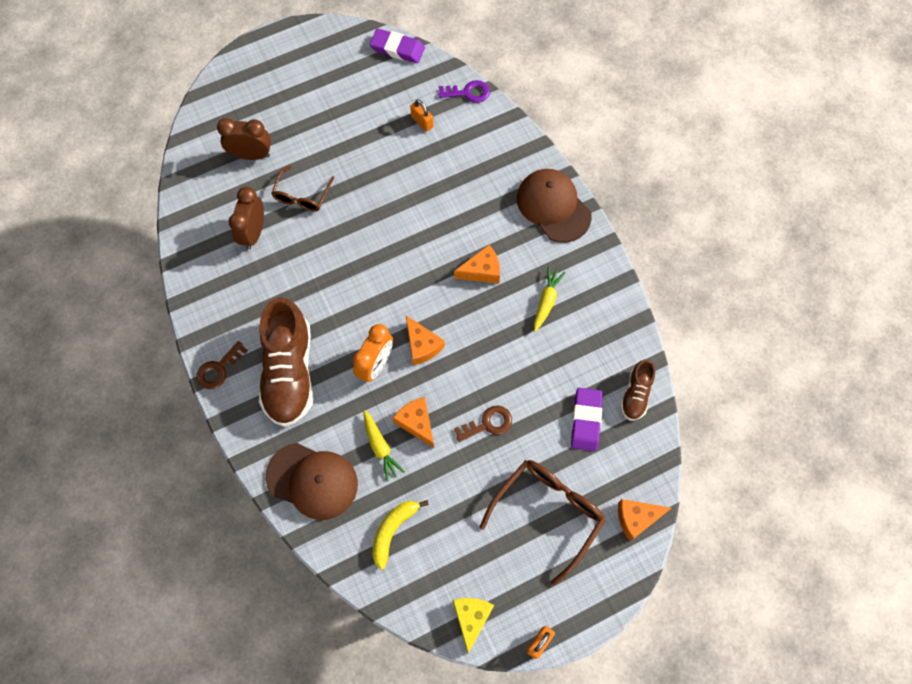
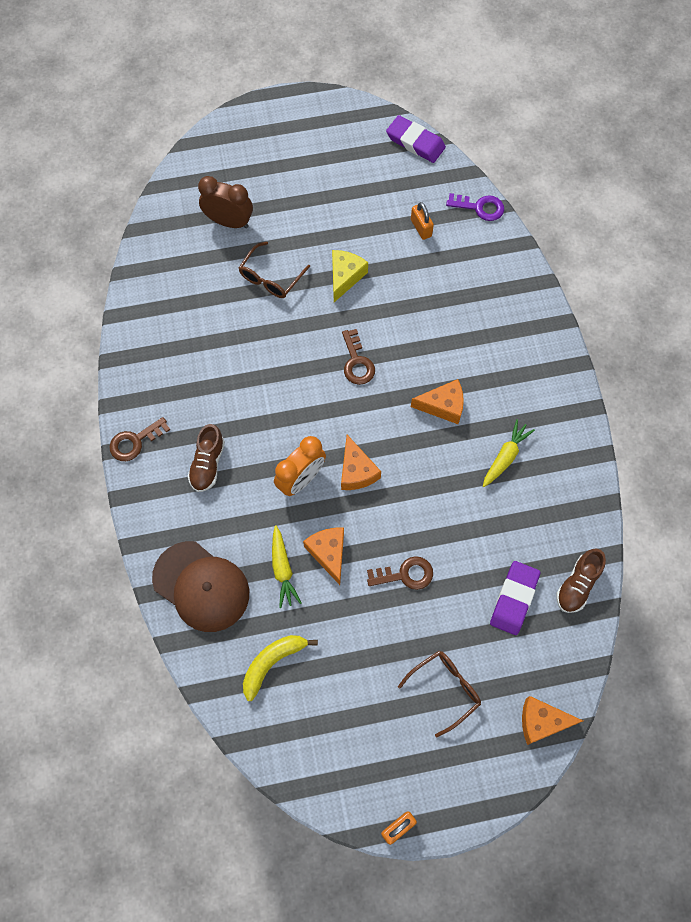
camera: 15 degrees right, 0 degrees up
brown clock [229,187,264,250] -> none
brown shoe [259,297,313,427] -> brown shoe [188,424,225,492], size x0.50
yellow cheese [453,598,494,653] -> yellow cheese moved to [332,250,368,302]
brown glasses [480,460,606,586] -> brown glasses [398,651,481,737], size x0.60
brown cap [517,169,592,243] -> none
none -> brown key [342,329,375,385]

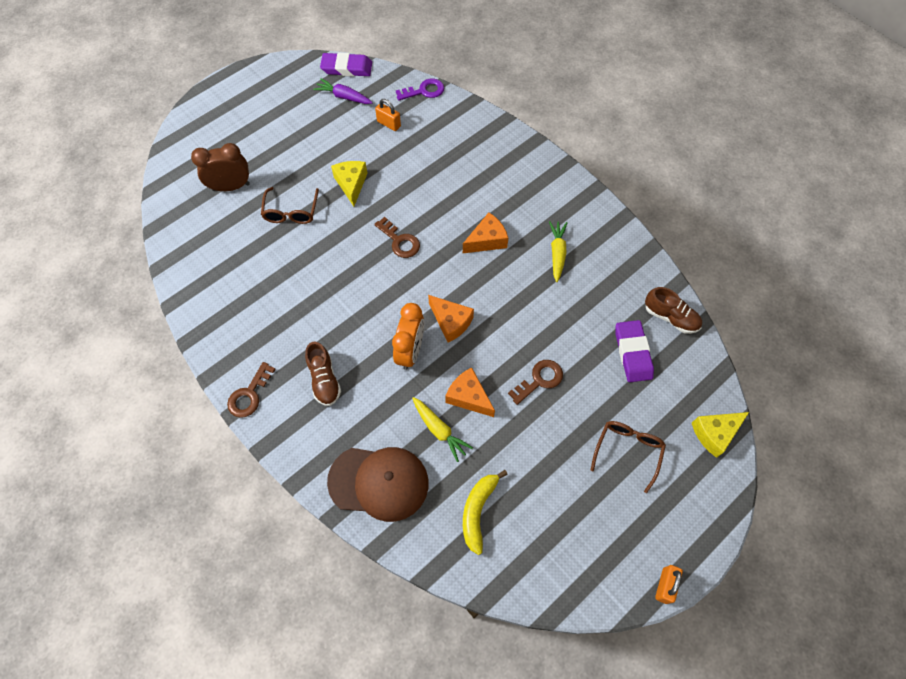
camera: 30 degrees left, 5 degrees down
orange cheese [522,696,583,745] -> yellow cheese [692,412,749,458]
brown shoe [556,549,606,613] -> brown shoe turned 60 degrees counterclockwise [645,287,702,334]
none -> purple carrot [313,78,373,104]

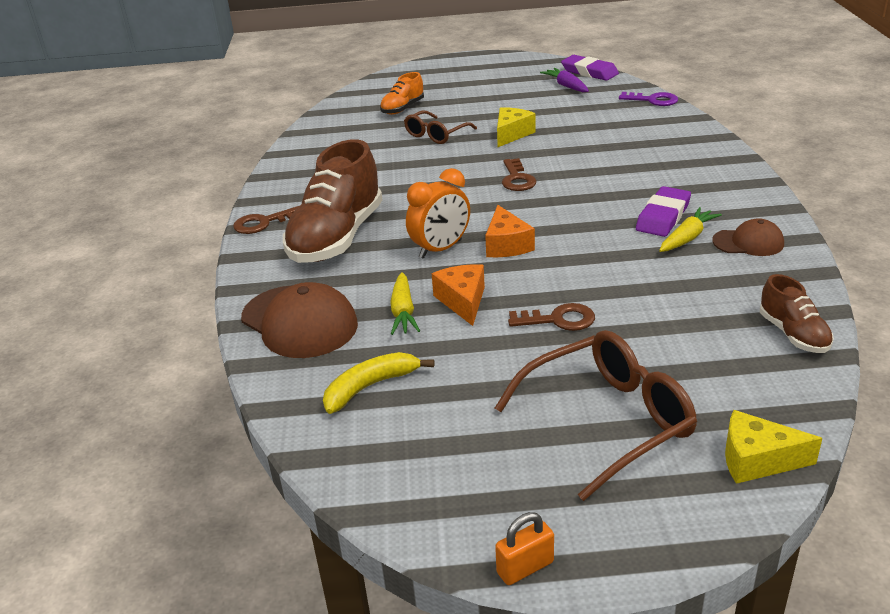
camera: 40 degrees right, 30 degrees down
brown clock [191,143,250,191] -> orange shoe [380,72,424,115]
brown shoe [305,342,341,406] -> brown shoe [283,139,382,263], size x2.01
orange padlock [375,99,401,131] -> none
orange cheese [463,212,508,253] -> none
brown glasses [591,421,666,493] -> brown glasses [495,330,697,501], size x1.66
purple eraser [615,320,654,382] -> purple eraser moved to [636,186,691,237]
none -> brown cap [712,218,784,256]

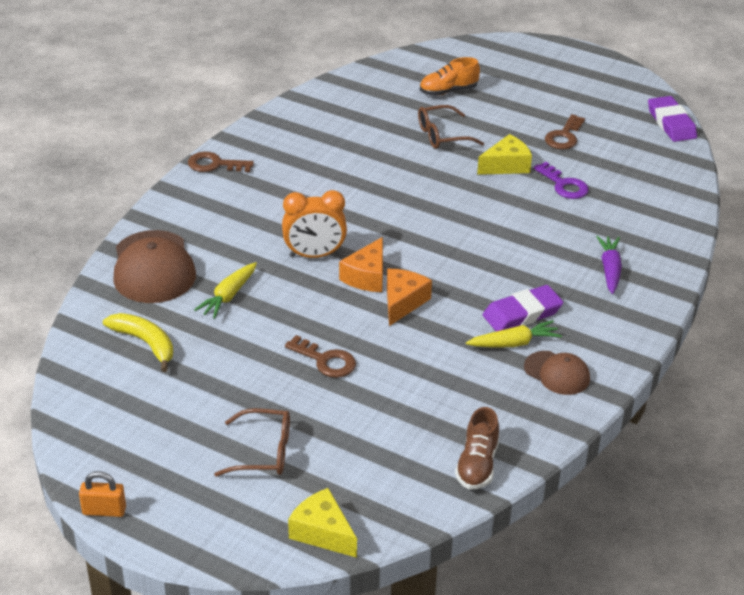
camera: 30 degrees right, 5 degrees up
brown shoe [283,139,382,263] -> none
yellow banana [323,352,434,414] -> yellow banana turned 45 degrees clockwise [103,313,173,372]
orange cheese [432,264,485,326] -> orange cheese moved to [387,268,432,326]
brown glasses [495,330,697,501] -> brown glasses [214,408,290,477], size x0.60
brown key [502,158,536,191] -> brown key moved to [545,114,585,149]
purple carrot [540,68,589,92] -> purple carrot moved to [596,236,622,294]
purple key [619,92,678,106] -> purple key moved to [534,162,589,199]

